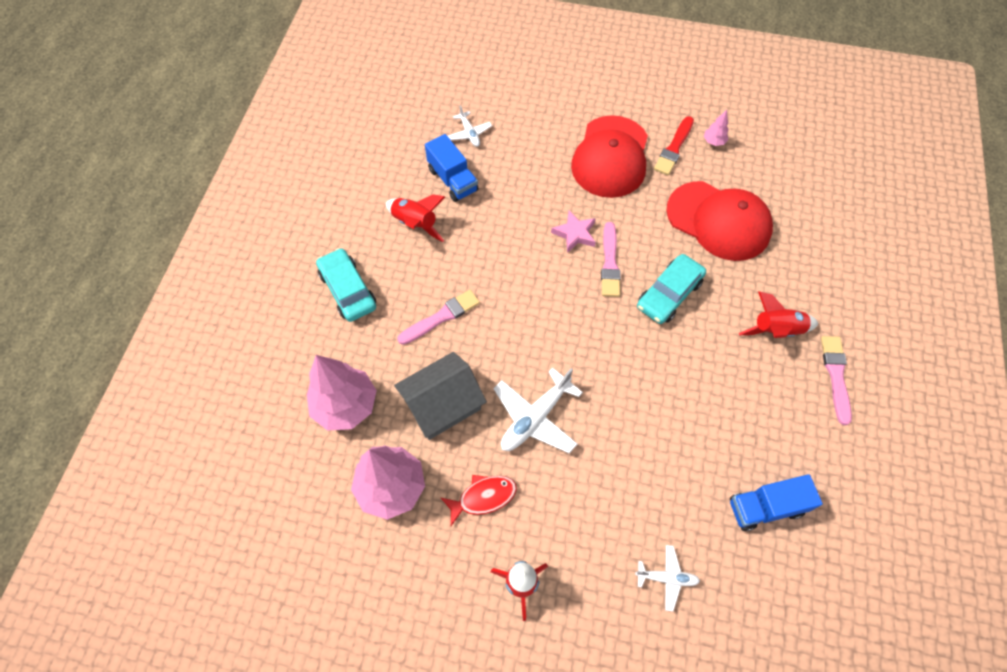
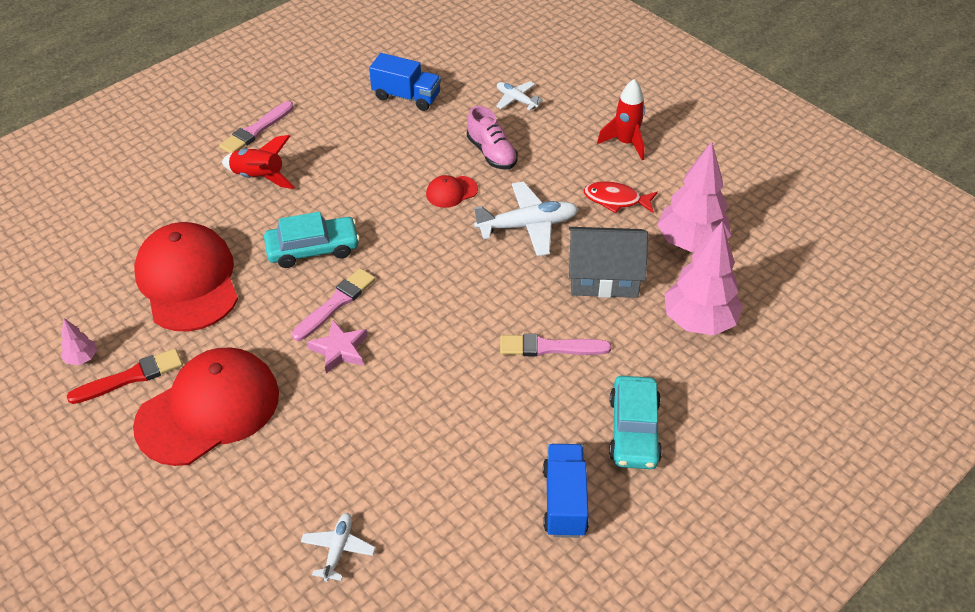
camera: 145 degrees left, 15 degrees down
red rocket [386,194,445,242] -> none
blue truck [425,134,478,202] -> blue truck moved to [543,444,589,538]
none -> red cap [426,175,478,208]
none -> pink shoe [467,106,518,170]

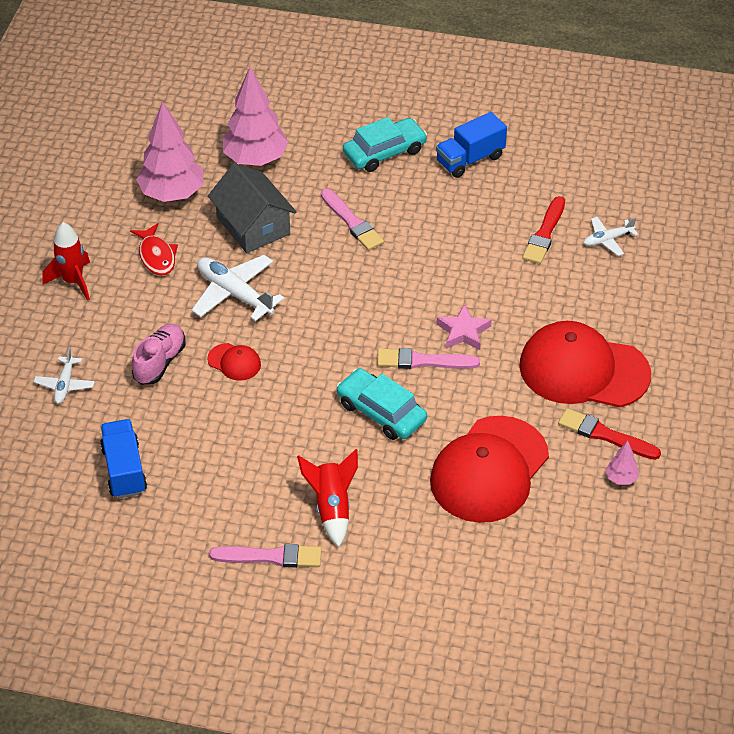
camera: 125 degrees left, 0 degrees up
none -> red brush [522,196,565,264]

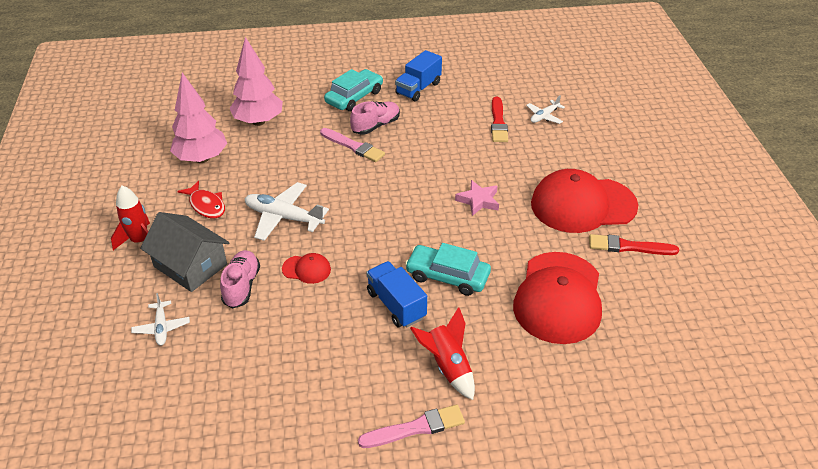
camera: 20 degrees left, 5 degrees down
blue truck [100,419,147,498] -> blue truck moved to [366,261,427,328]
grey house [208,163,297,253] -> grey house moved to [140,212,229,292]
pink brush [377,348,480,369] -> none
pink tree [605,441,639,485] -> none
none -> pink shoe [350,101,400,135]

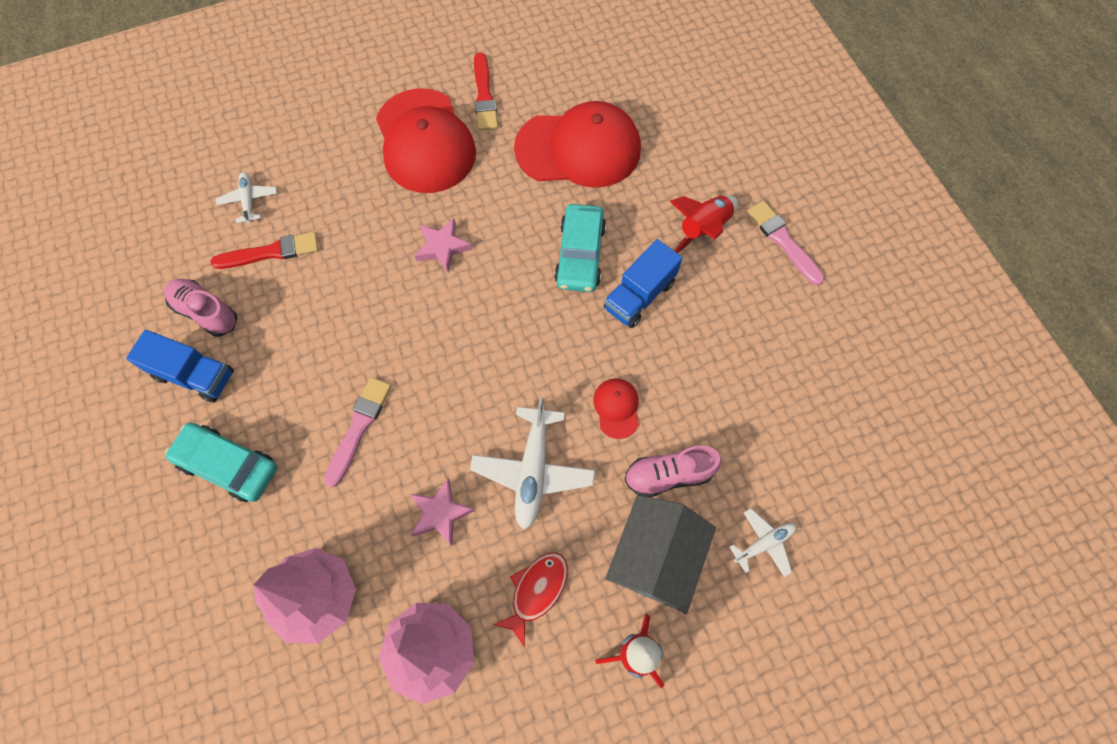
camera: 105 degrees left, 25 degrees up
pink shoe [350,101,400,135] -> pink shoe moved to [164,279,237,337]
white plane [526,95,565,124] -> white plane turned 135 degrees counterclockwise [216,172,277,224]
none -> pink star [410,478,475,546]

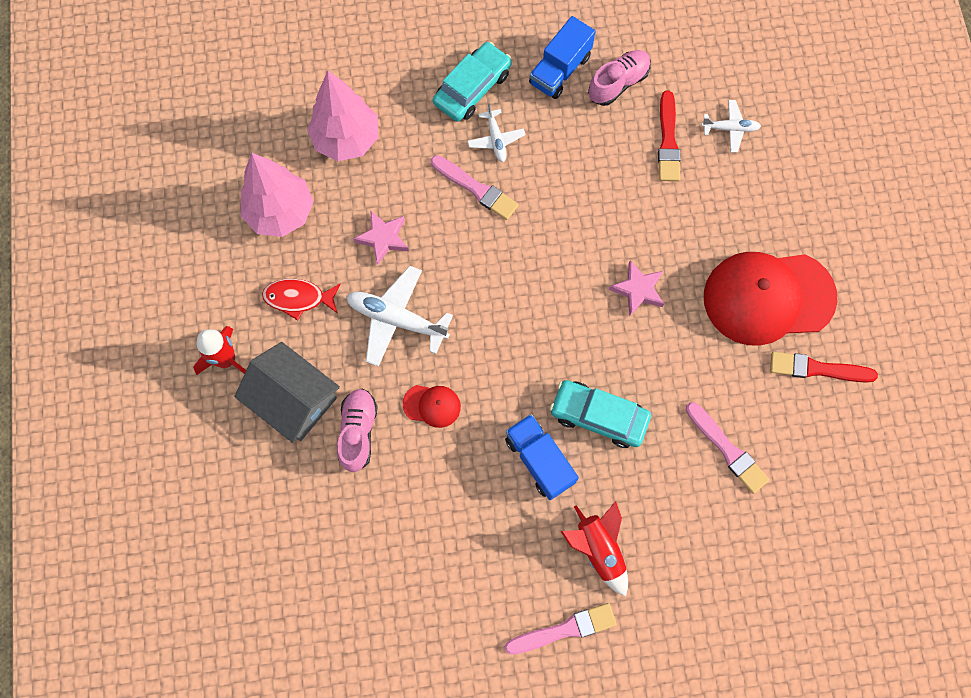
camera: 105 degrees right, 5 degrees up
red fish [493,552,568,647] -> red fish turned 135 degrees clockwise [262,279,340,321]
red cap [514,101,641,188] -> pink brush [686,402,769,494]
white plane [730,508,796,577] -> white plane moved to [467,103,525,162]

